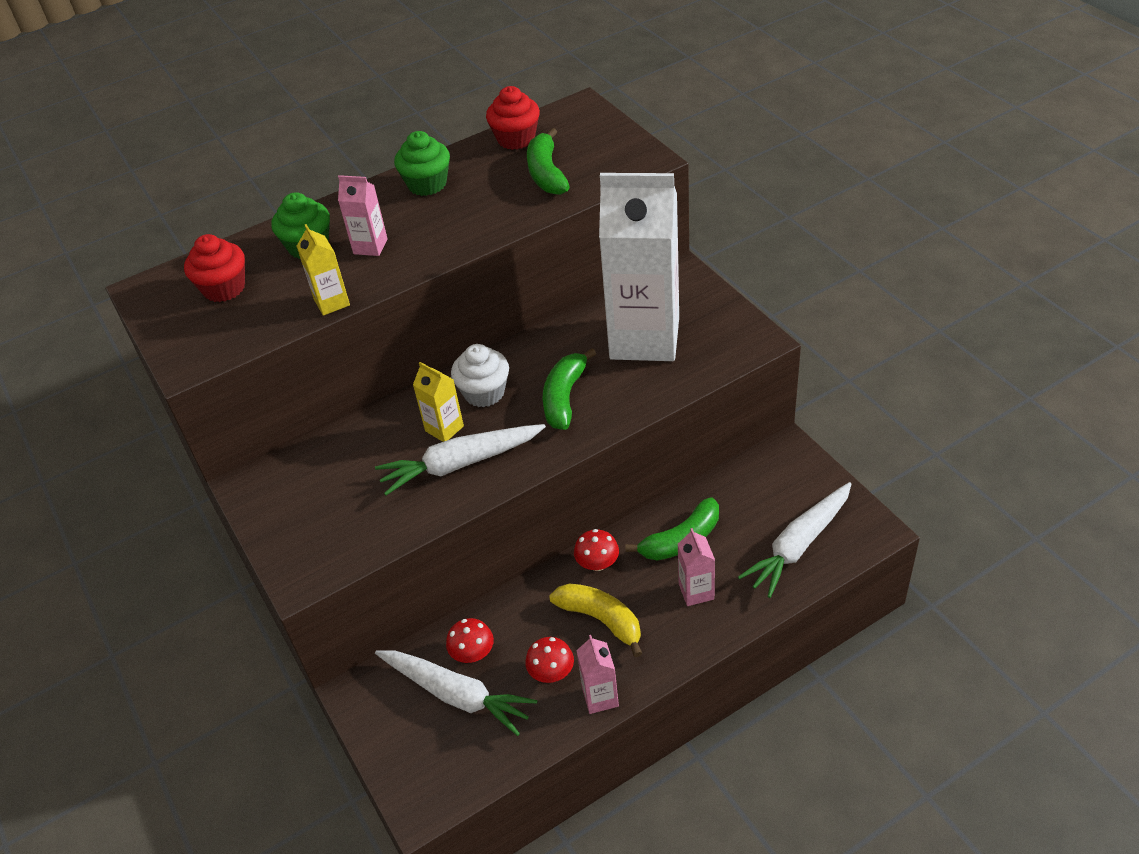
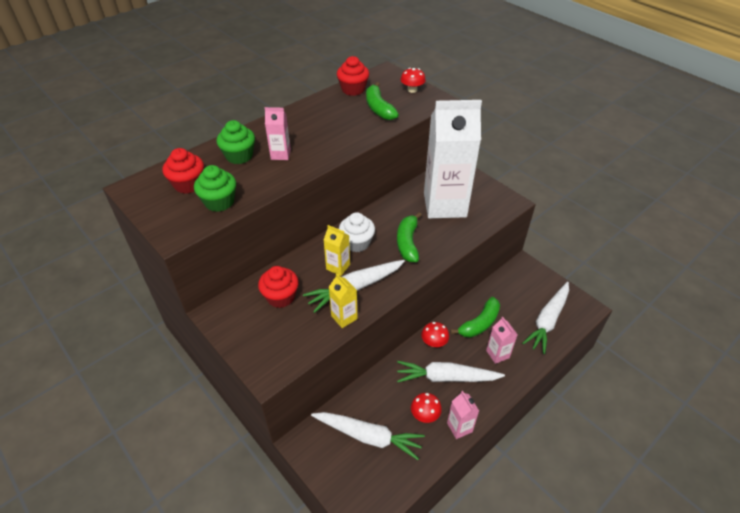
camera: 15 degrees left, 0 degrees up
yellow carton [297,224,350,316] -> yellow carton moved to [329,273,358,328]
green cupcake [394,131,450,196] -> green cupcake moved to [194,165,236,212]
red mushroom [446,618,494,663] -> red mushroom moved to [401,68,426,93]
yellow banana [549,583,642,657] -> white carrot [397,361,505,382]
none -> red cupcake [258,266,299,308]

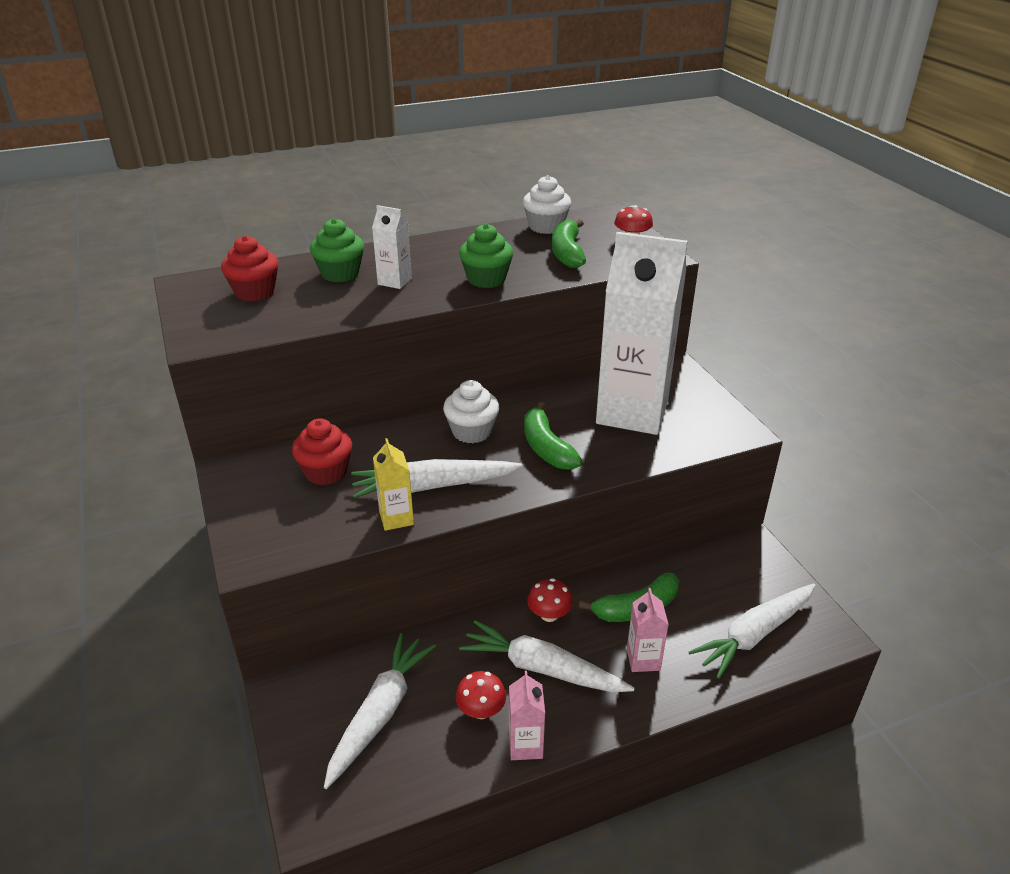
camera: 20 degrees right, 10 degrees down
green cupcake [194,165,236,212] -> green cupcake moved to [459,224,513,288]
pink carton [265,107,291,160] -> white carton [372,205,412,289]
white carrot [311,412,425,460] -> white carrot turned 105 degrees counterclockwise [324,633,436,789]
yellow carton [324,225,350,276] -> none
red cupcake [337,56,369,96] -> white cupcake [523,175,571,234]
green banana [397,212,422,262] -> green banana turned 45 degrees counterclockwise [524,402,582,470]

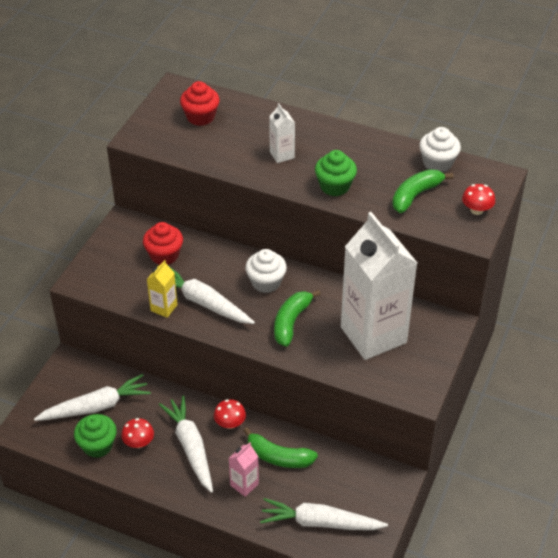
camera: 45 degrees right, 10 degrees up
green cupcake [310,218,364,282] -> green cupcake moved to [74,414,117,458]
pink carton [509,671,545,760] -> none

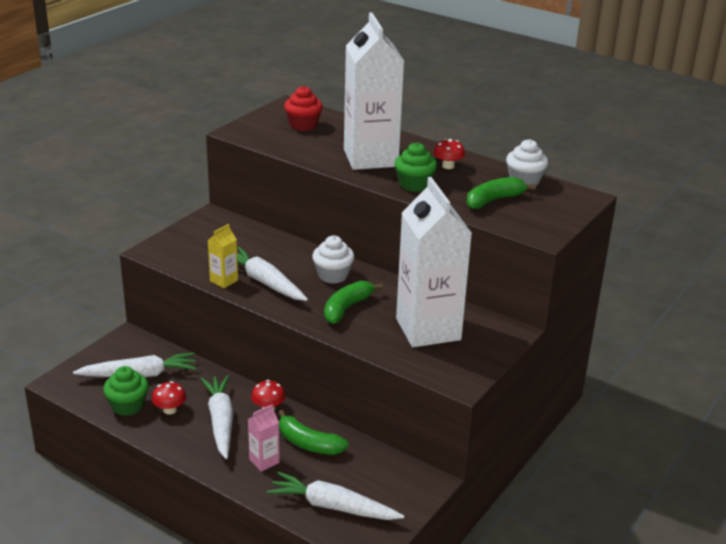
camera: 10 degrees right, 15 degrees down
red cupcake [143,222,183,265] -> none
white carton [269,103,295,163] -> white carton [344,12,404,170], size x2.43
red mushroom [462,184,495,215] -> red mushroom moved to [434,139,465,169]

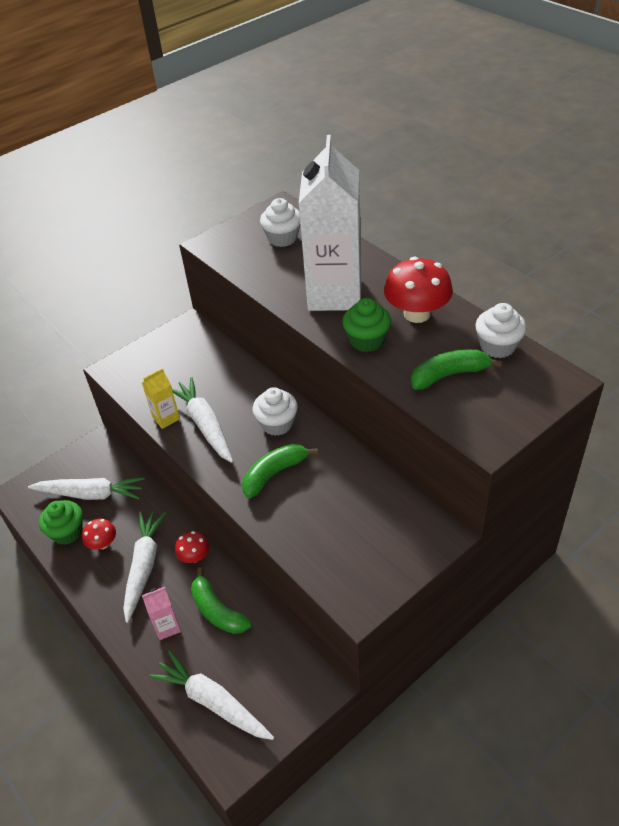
camera: 20 degrees right, 15 degrees up
red cupcake [284,86,323,131] -> white cupcake [260,198,300,247]
white carton [396,177,472,347] -> none
red mushroom [434,139,465,169] -> red mushroom [384,257,453,323], size x1.86

